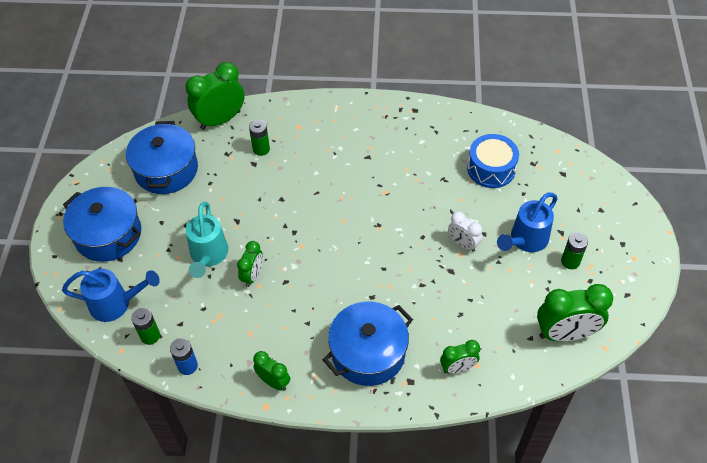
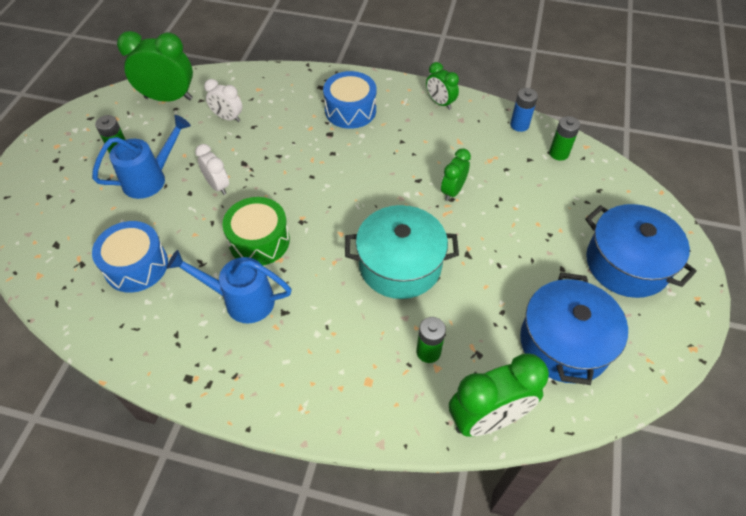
camera: 170 degrees left, 0 degrees up
blue watering can [62,269,160,322] -> blue watering can moved to [167,250,292,323]
turquoise watering can [186,202,228,278] -> none
blue pot [323,302,413,386] -> blue drum [323,71,376,129]
green clock [440,340,480,374] -> none
none -> white clock [204,79,242,122]
none -> green drum [222,197,290,266]
none -> turquoise pot [345,205,459,299]

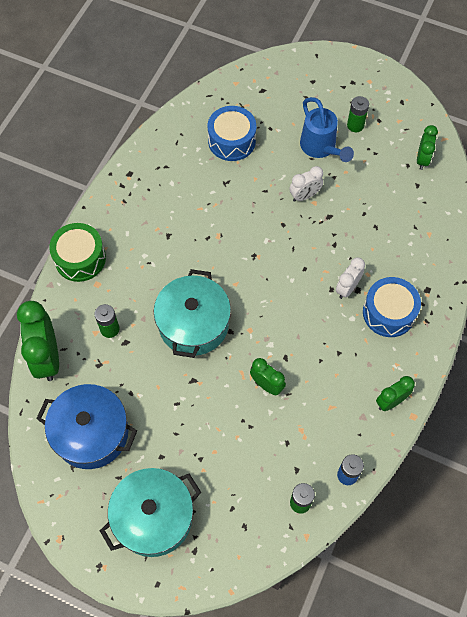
camera: 100 degrees right, 10 degrees up
green clock [117,31,193,102] -> green clock [417,125,438,170], size x0.56
blue watering can [167,250,292,323] -> none
white clock [204,79,242,122] -> white clock moved to [336,257,365,299]
green drum [222,197,290,266] -> green drum moved to [49,223,106,282]
blue pot [585,204,697,298] -> turquoise pot [100,468,201,557]

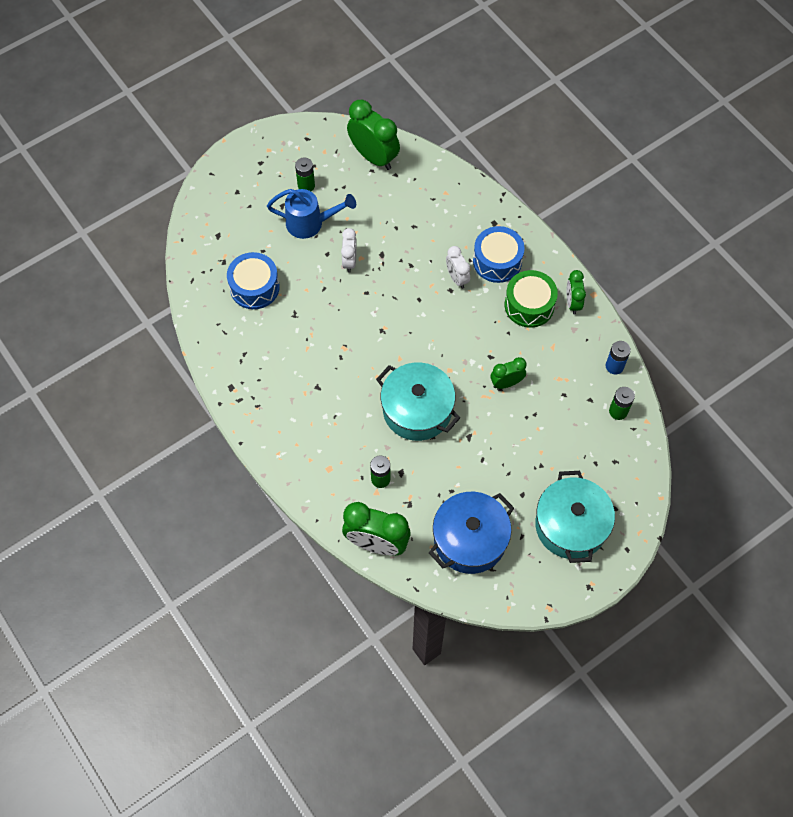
camera: 60 degrees left, 0 degrees up
green drum [49,223,106,282] -> green drum moved to [505,270,558,328]
green clock [417,125,438,170] -> green clock [347,100,400,170], size x1.77

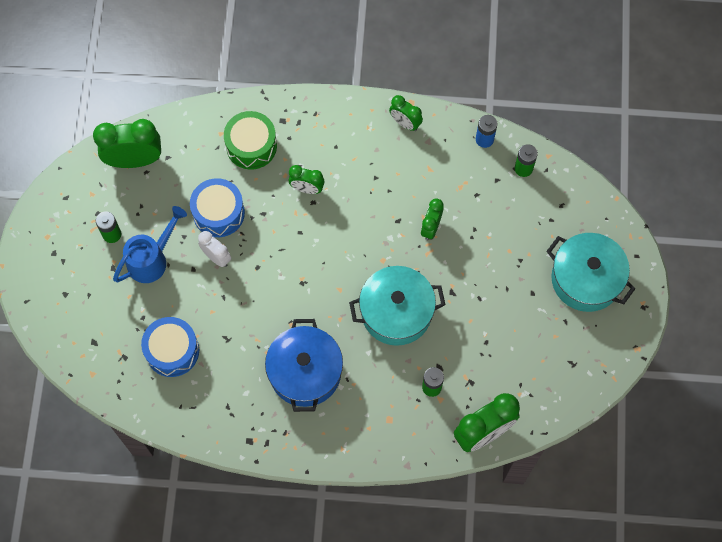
camera: 50 degrees left, 5 degrees up
blue pot [429,492,514,574] -> blue pot moved to [265,319,343,412]
white clock [446,246,470,289] -> green clock [288,165,324,194]
blue drum [473,226,525,283] -> blue drum moved to [190,178,245,237]
green drum [505,270,558,328] -> green drum moved to [224,111,277,170]

